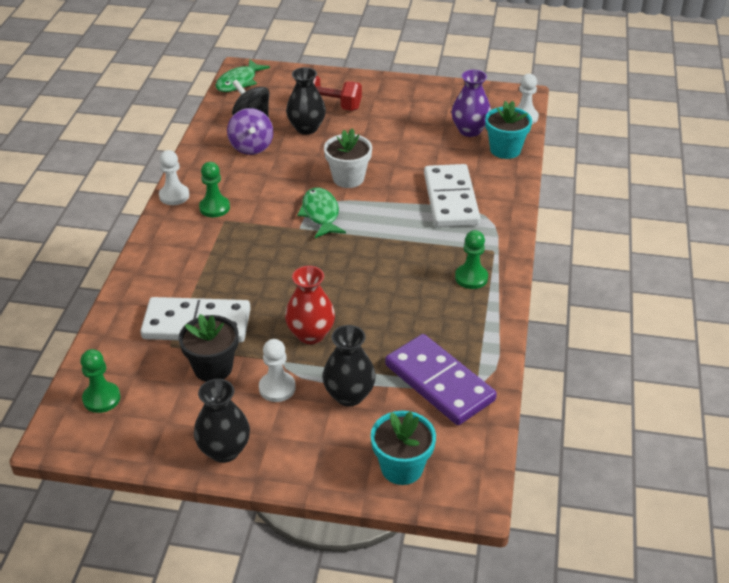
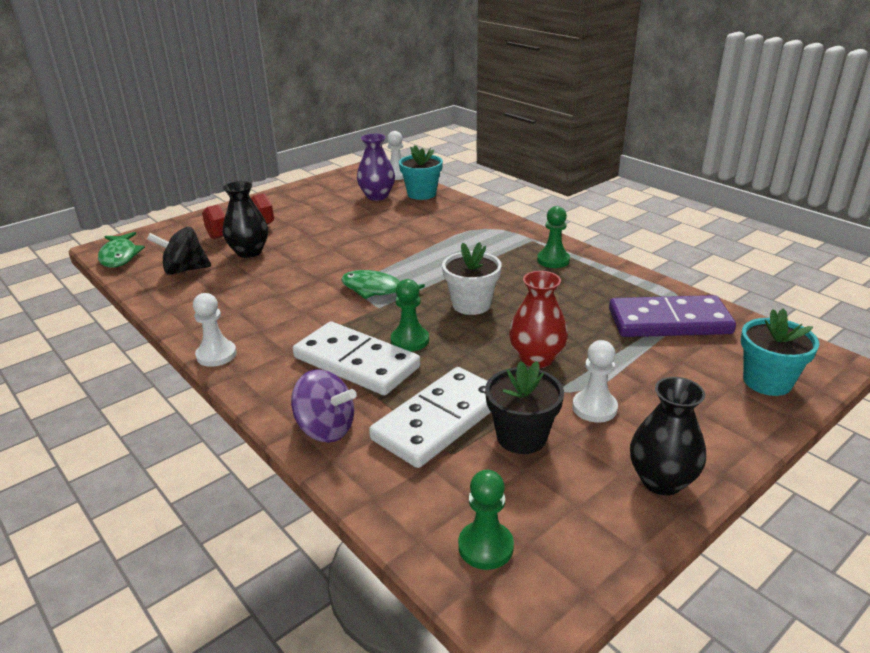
camera: 50 degrees left, 10 degrees down
green pawn [199,162,230,217] -> green pawn moved to [391,279,429,352]
purple spinning top [227,108,273,155] -> purple spinning top moved to [291,369,357,443]
black vase [322,325,376,407] -> none
white flower pot [324,128,372,188] -> white flower pot moved to [442,242,502,315]
white domino [424,164,481,227] -> white domino moved to [293,321,420,395]

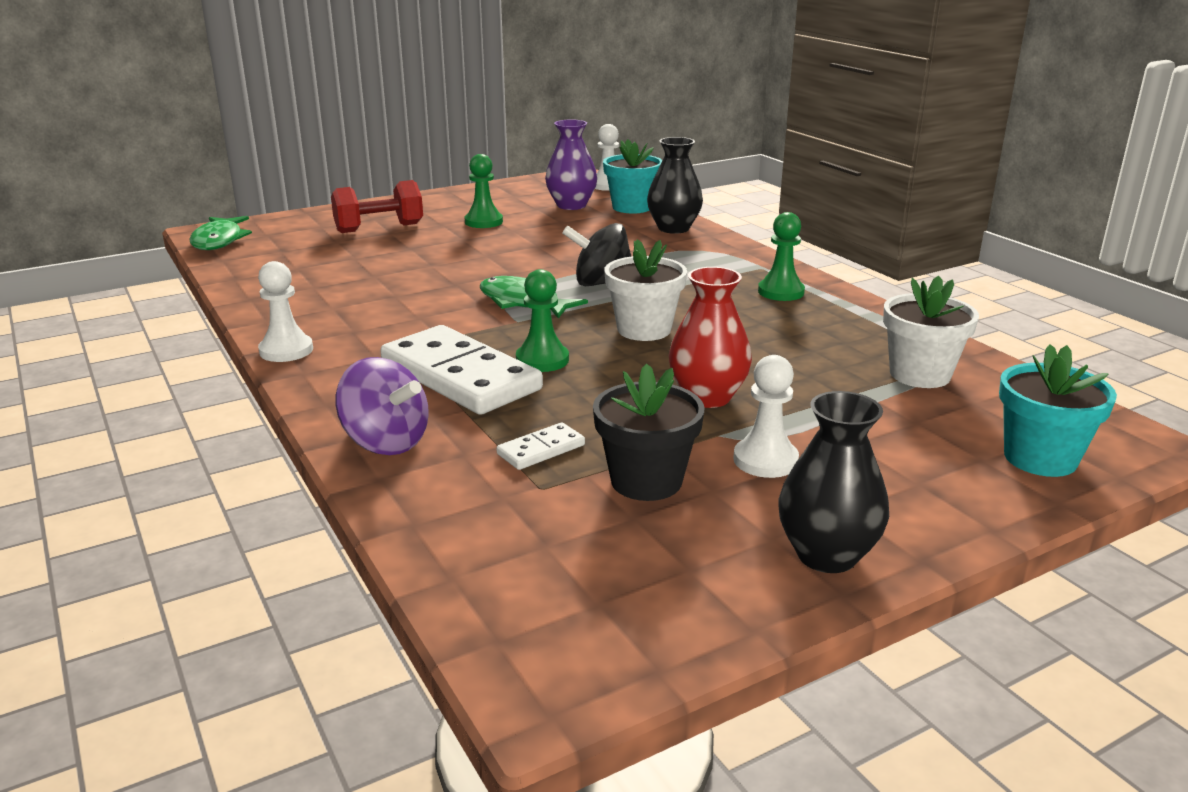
camera: 10 degrees right, 5 degrees down
black spinning top [147,227,211,275] -> black spinning top moved to [562,223,631,286]
black vase [223,181,268,258] -> black vase moved to [647,137,703,234]
white domino [369,367,491,468] -> white domino [496,422,585,470], size x0.44
green pawn [458,470,514,570] -> green pawn moved to [465,154,503,228]
purple domino [609,295,736,337] -> white flower pot [883,276,979,388]

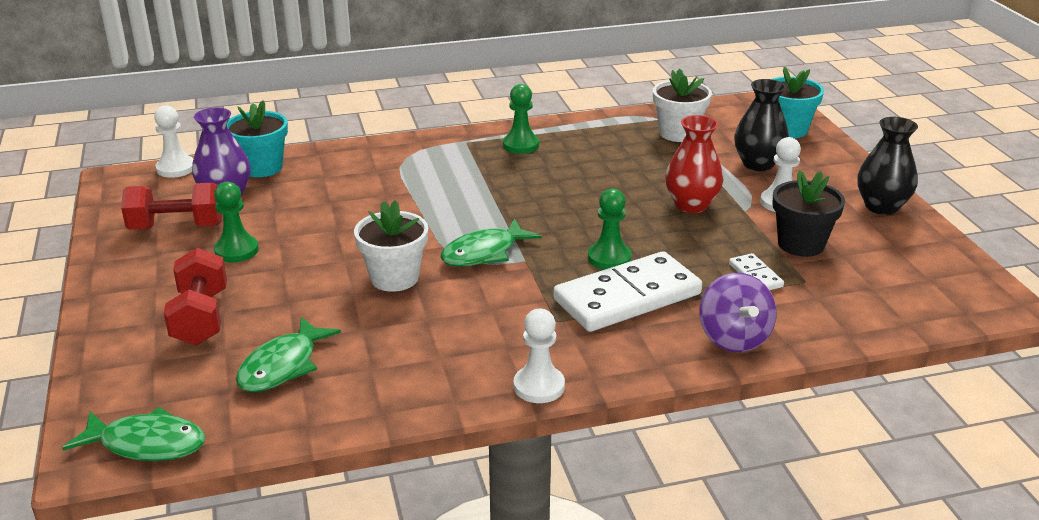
camera: 75 degrees left, 5 degrees up
purple spinning top [336,357,429,455] -> purple spinning top turned 120 degrees clockwise [699,273,776,352]
black spinning top [562,223,631,286] -> none
white flower pot [604,239,687,341] -> white flower pot moved to [354,200,428,292]
black vase [647,137,703,234] -> black vase moved to [734,79,789,171]
none -> red dumbbell [121,183,222,230]
none -> green fish [236,317,341,392]

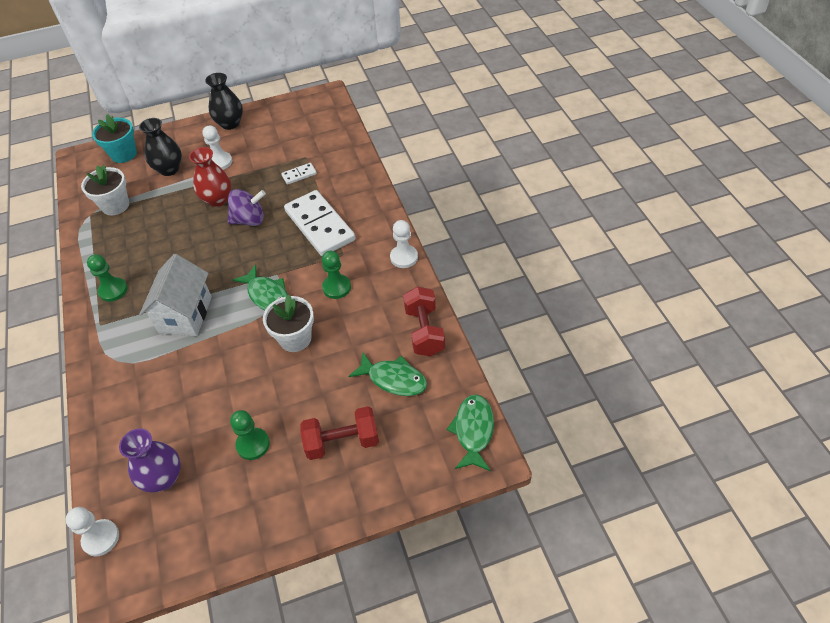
camera: 90 degrees left, 20 degrees up
red dumbbell [121,183,222,230] -> red dumbbell moved to [403,286,445,356]
turquoise flower pot [227,100,288,177] -> none
green pawn [588,188,631,270] -> green pawn moved to [322,251,351,299]
purple spinning top [699,273,776,352] -> purple spinning top moved to [227,189,266,226]
black flower pot [773,170,845,257] -> none
none -> white house [139,254,212,336]

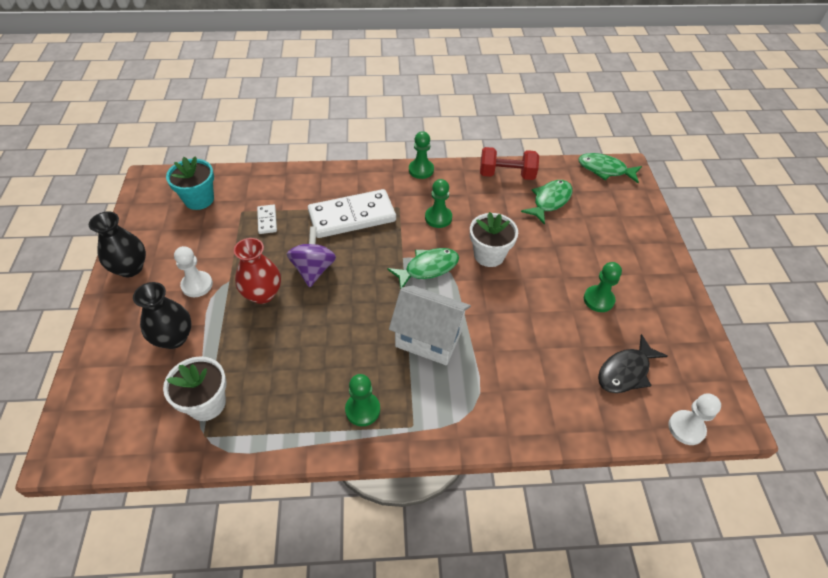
camera: 80 degrees left, 0 degrees up
turquoise flower pot [92,114,137,163] -> turquoise flower pot moved to [166,156,214,210]
purple vase [119,428,181,492] -> black fish [598,334,668,393]
red dumbbell [300,406,379,460] -> none
white pawn [390,220,418,268] -> green pawn [409,131,434,179]

